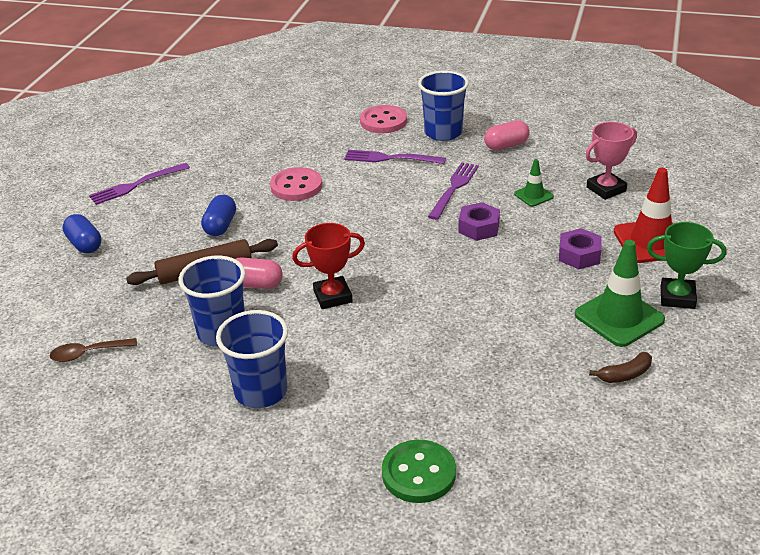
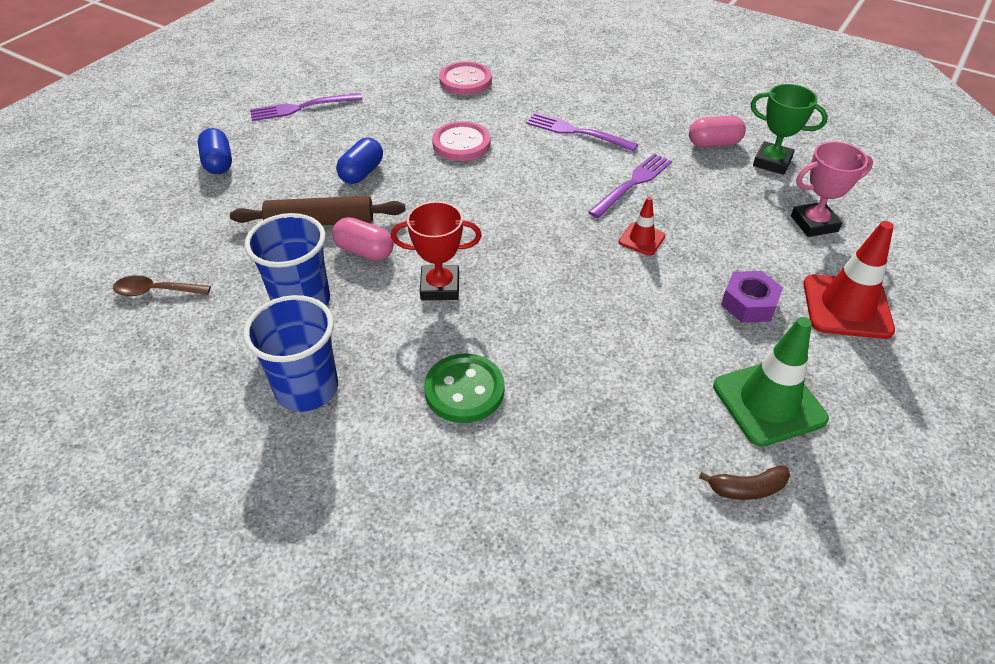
camera: 15 degrees right, 10 degrees up
pink button [360,105,407,133] -> pink button moved to [439,62,492,95]
green button [382,440,456,503] -> green button moved to [424,353,504,423]
blue cup [418,70,469,141] -> none
purple nut [459,202,500,241] -> red traffic cone [619,197,665,256]
green traffic cone [514,159,554,207] -> none
green trophy [647,222,726,309] -> green trophy moved to [751,84,828,175]

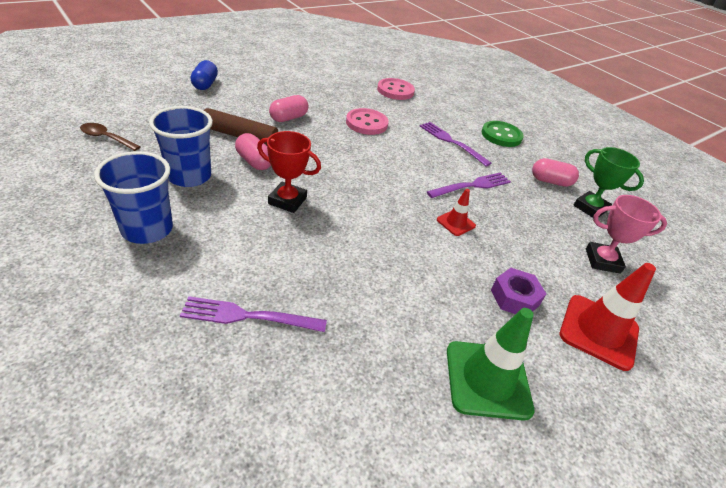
camera: 15 degrees right, 5 degrees down
purple fork [250,93,363,121] -> purple fork moved to [180,296,327,332]
blue capsule [336,138,383,184] -> pink capsule [269,95,308,122]
green button [424,353,504,423] -> green button moved to [481,121,524,147]
brown banana [699,466,790,500] -> none

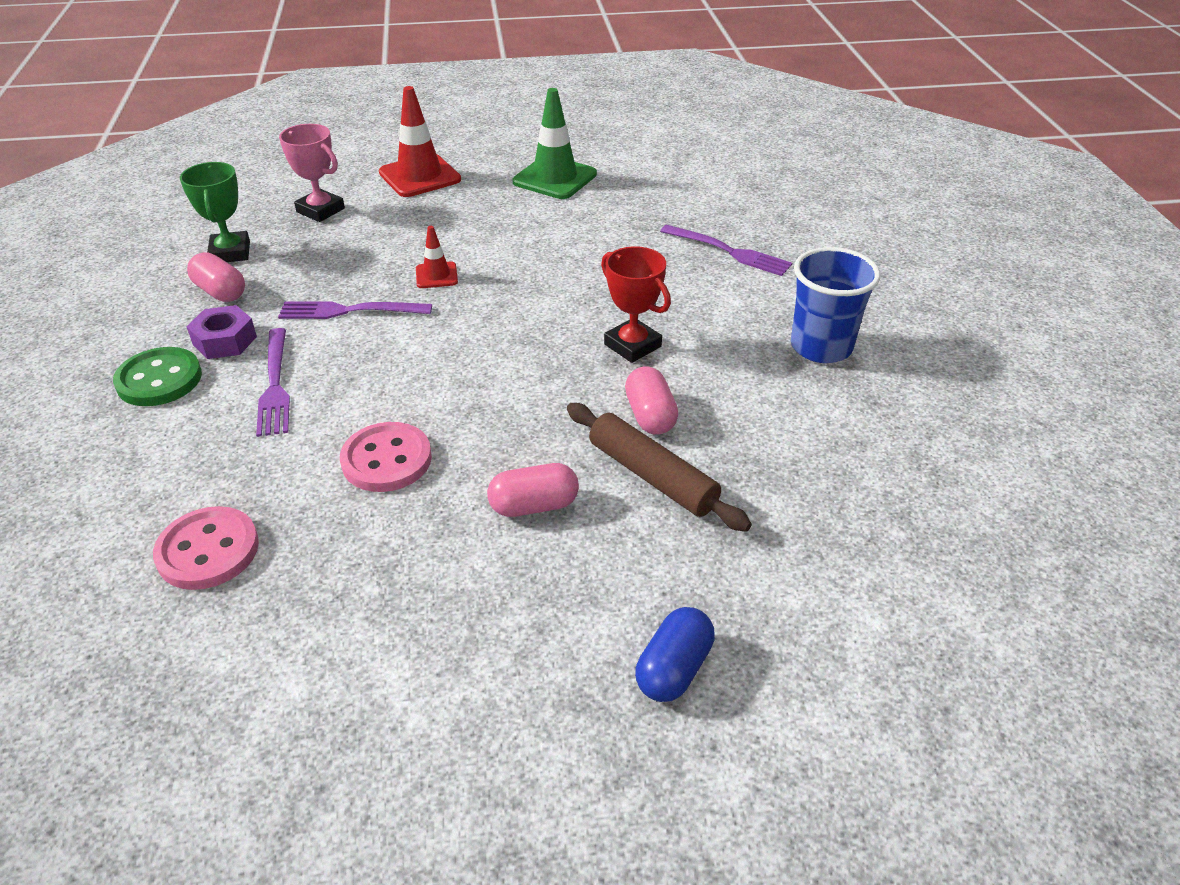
camera: 145 degrees left, 0 degrees up
brown spoon [80,123,141,151] -> none
blue cup [149,106,213,187] -> none
purple nut [491,268,546,314] -> purple nut moved to [186,305,257,359]

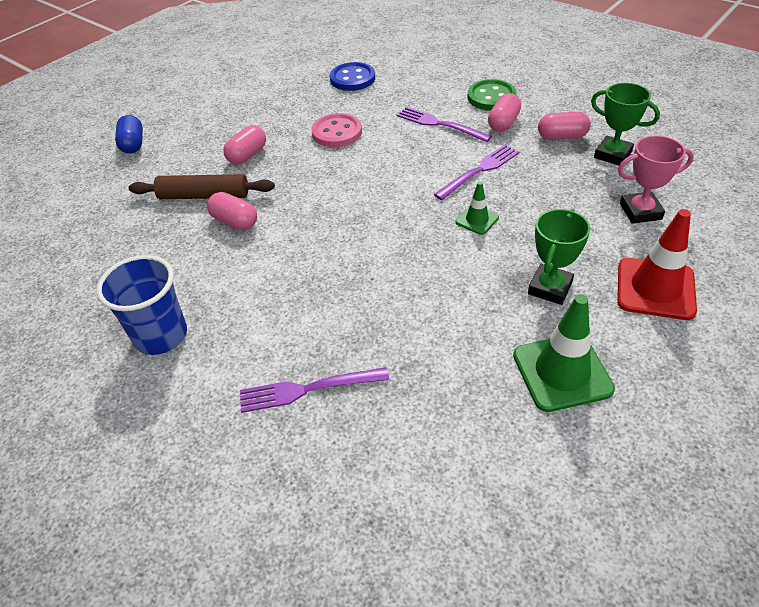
camera: 140 degrees right, 5 degrees up
pink button [153,506,259,590] -> blue button [330,62,375,91]
purple nut [186,305,257,359] -> pink capsule [488,93,521,132]
red traffic cone [416,226,458,288] -> green traffic cone [456,182,499,235]
red trophy [601,246,671,363] -> none
none -> green trophy [528,209,590,305]

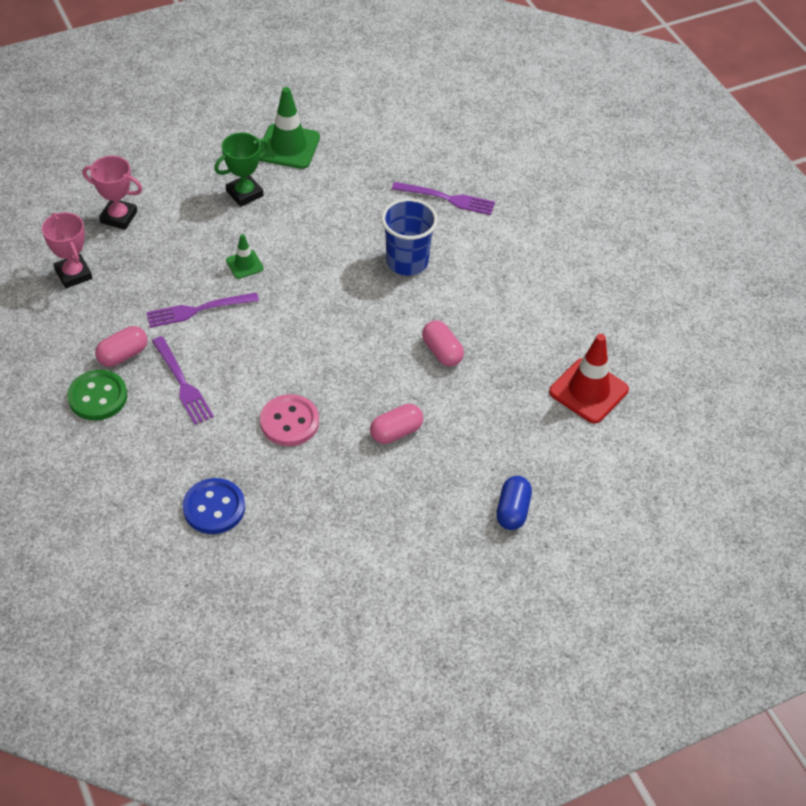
camera: 160 degrees left, 5 degrees up
blue cup [97,255,187,355] -> blue cup moved to [381,198,438,276]
brown rolling pin [129,174,275,199] -> none
pink capsule [538,112,591,140] -> none
green trophy [591,83,660,166] -> pink trophy [42,212,92,288]
red traffic cone [617,209,697,320] -> red traffic cone moved to [549,334,629,423]

